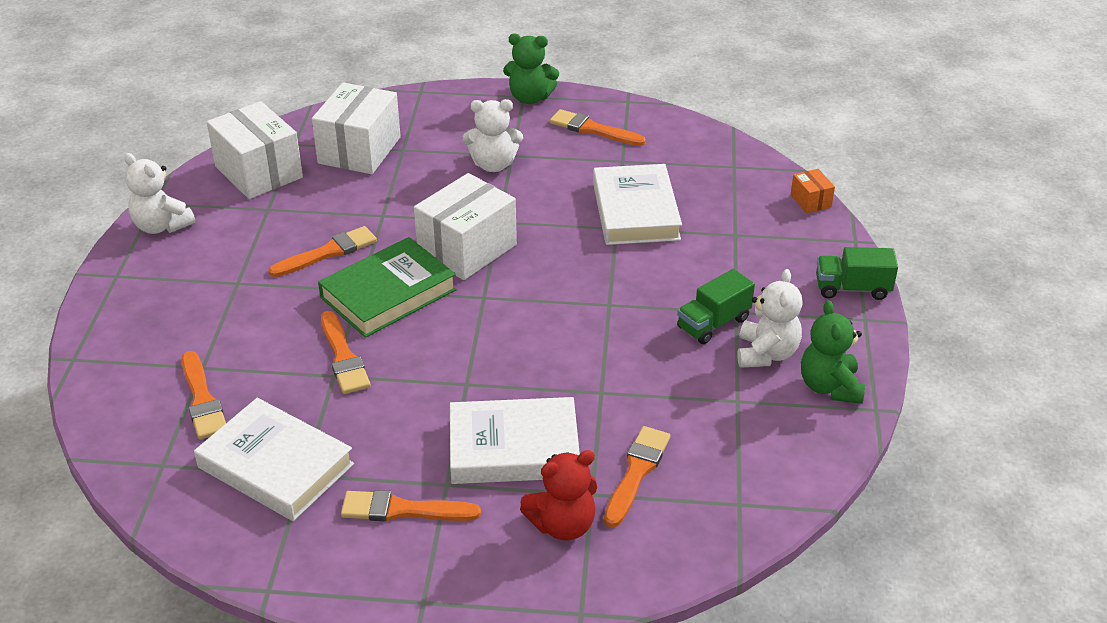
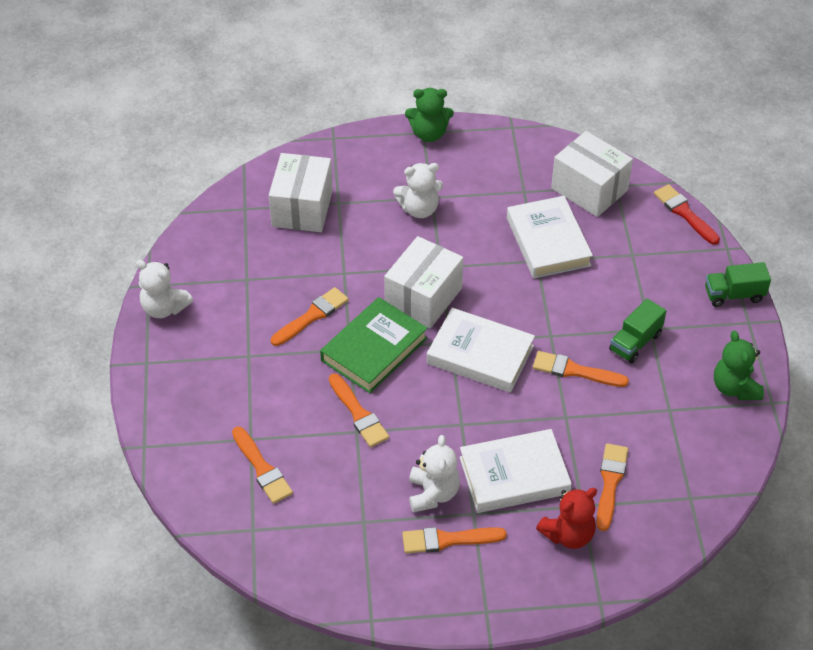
camera: 10 degrees left, 10 degrees up
white book [194,398,354,521] -> white book moved to [427,308,535,393]
white box [207,101,303,199] -> white box moved to [551,131,633,217]
orange brush [550,109,646,146] -> orange brush moved to [533,351,629,387]
white teddy bear [737,269,803,368] -> white teddy bear moved to [409,435,460,513]
orange box [791,169,835,213] -> red brush [654,184,720,245]

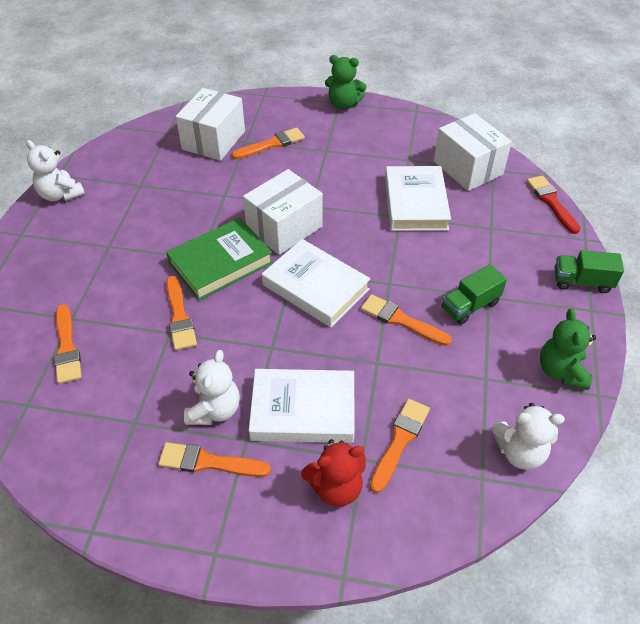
camera: 15 degrees right, 0 degrees up
orange brush [271,287,349,346] -> orange brush moved to [231,128,305,159]
white teddy bear [393,163,443,218] -> white teddy bear moved to [491,403,565,470]

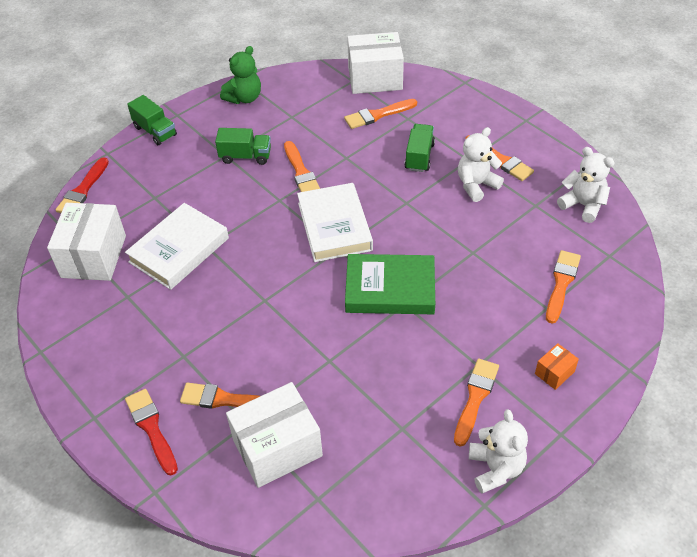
camera: 140 degrees left, 0 degrees up
orange brush [166,276,197,350] -> orange brush moved to [454,359,499,447]
white box [243,169,323,255] -> white box moved to [347,32,404,94]
white book [249,369,355,443] -> green truck [404,124,435,172]
red teddy bear [301,439,366,507] -> none
green teddy bear [325,55,367,110] -> none
white teddy bear [491,403,565,470] -> white teddy bear moved to [557,147,614,223]
none -> red brush [125,389,178,475]
none -> orange box [535,343,579,390]

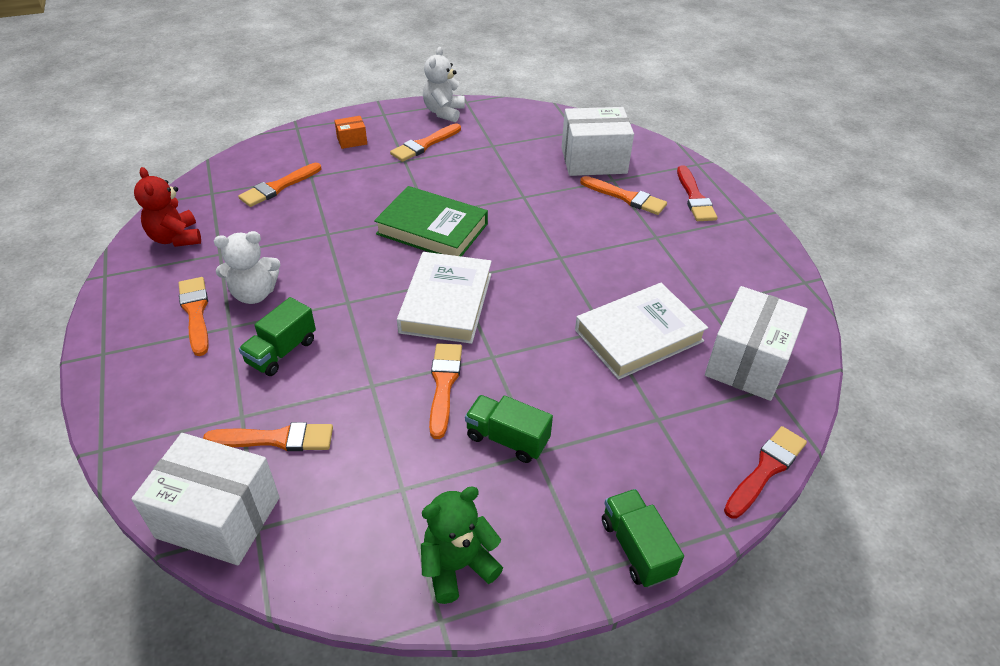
camera: 160 degrees left, 5 degrees down
white teddy bear [557,147,614,223] -> red teddy bear [134,167,201,247]

